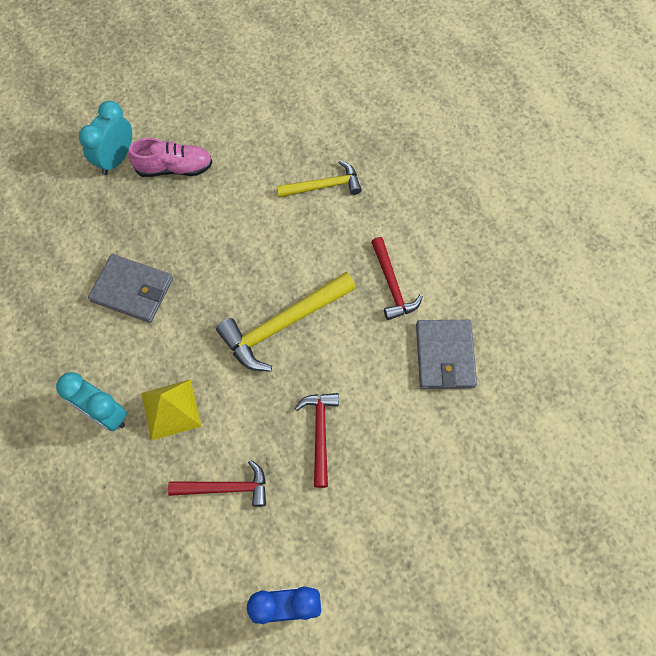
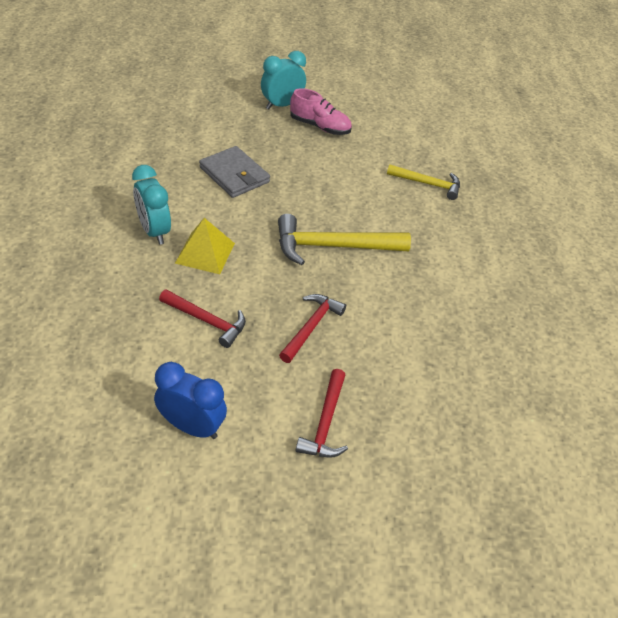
camera: 25 degrees right, 20 degrees down
red hammer [371,237,423,320] -> red hammer moved to [295,369,348,458]
grey wallet [416,320,477,389] -> none

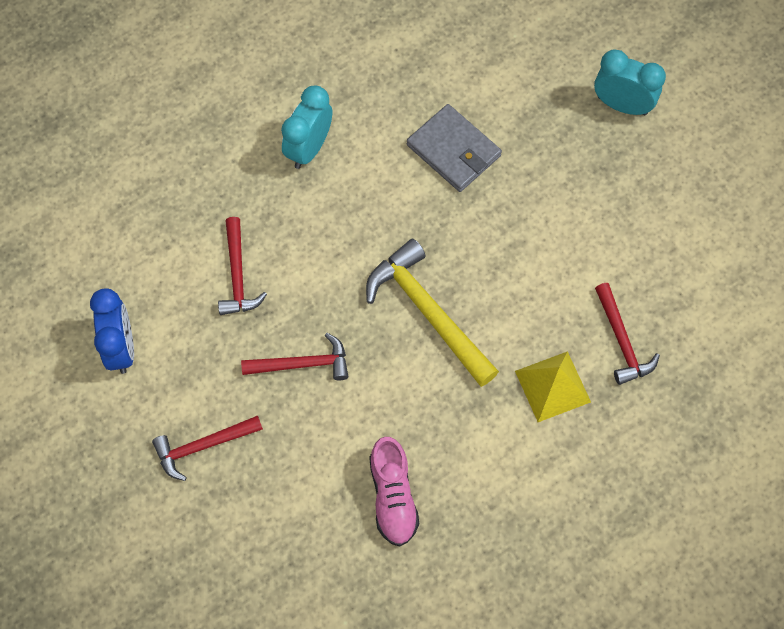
camera: 60 degrees right, 20 degrees up
yellow pyramid [175,218,235,274] -> yellow pyramid moved to [515,351,591,422]
grey wallet [199,146,270,198] -> grey wallet turned 60 degrees counterclockwise [407,104,502,192]
pink shoe [290,88,352,135] -> pink shoe moved to [369,437,419,547]
yellow hammer [387,164,460,200] -> red hammer [595,283,660,385]

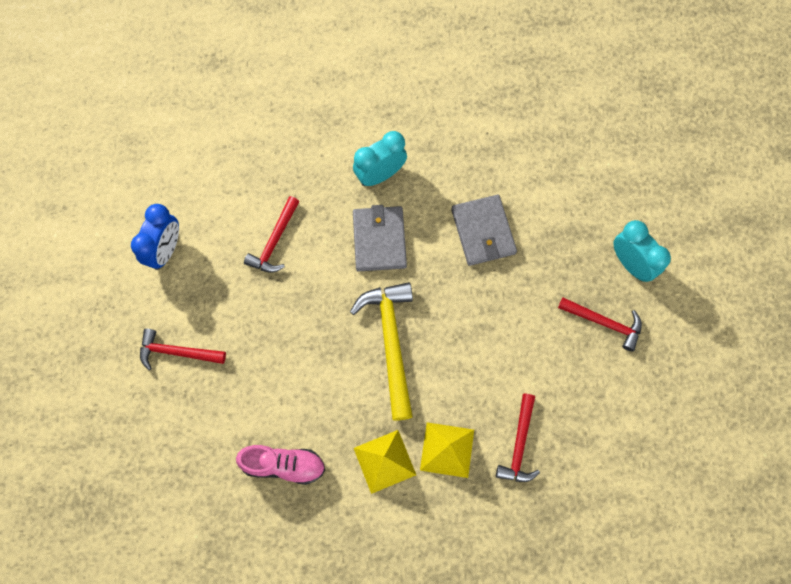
camera: 30 degrees right, 5 degrees up
red hammer [241,333,349,381] -> red hammer moved to [558,298,642,351]
pink shoe [369,437,419,547] -> pink shoe turned 105 degrees counterclockwise [236,445,325,485]
none -> grey wallet [353,205,407,272]
none -> yellow pyramid [354,430,416,494]

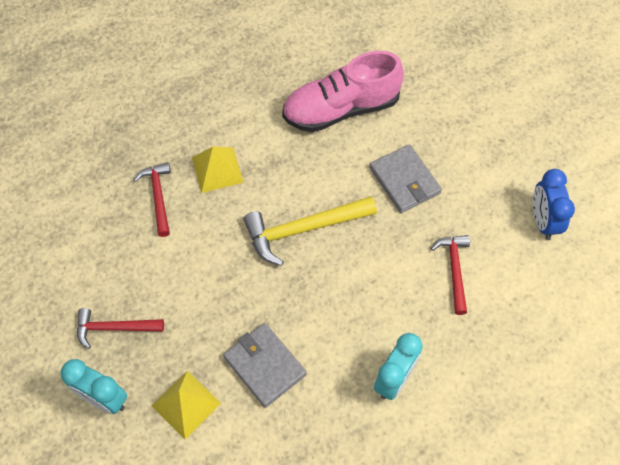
camera: 155 degrees right, 10 degrees down
red hammer [140,329,226,370] -> none
pink shoe [236,445,325,485] -> pink shoe [282,51,404,132], size x1.68
yellow hammer [350,282,413,421] -> yellow hammer turned 105 degrees clockwise [243,196,377,266]
grey wallet [353,205,407,272] -> grey wallet moved to [369,144,442,213]
yellow pyramid [354,430,416,494] -> yellow pyramid moved to [151,371,221,439]

